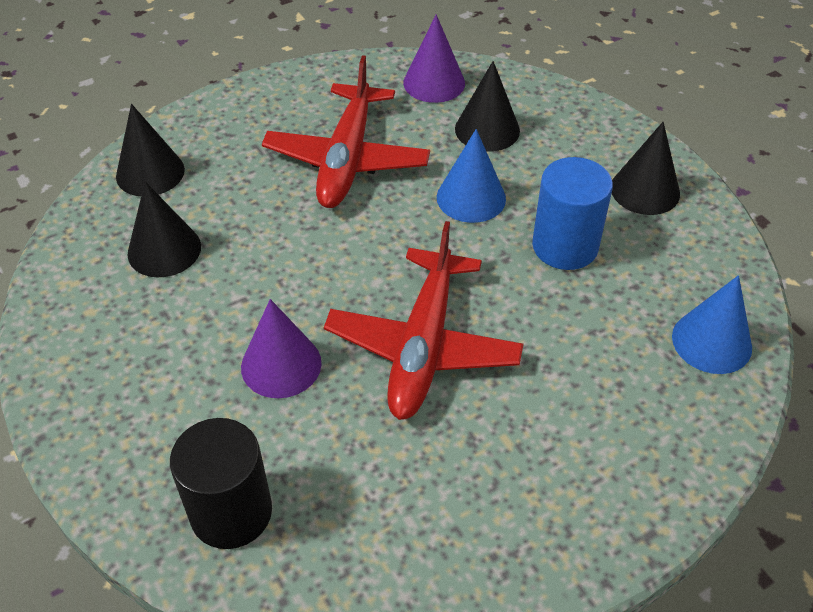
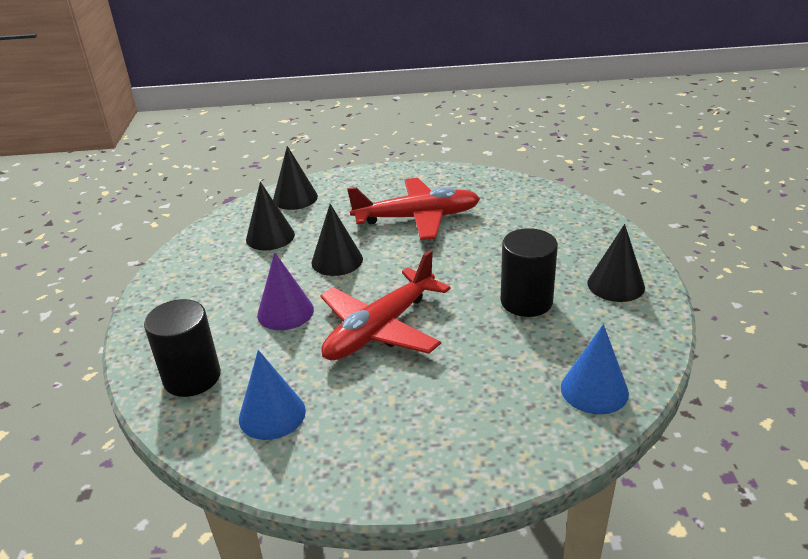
camera: 30 degrees right, 15 degrees down
red plane [262,55,430,208] -> red plane turned 135 degrees counterclockwise [347,178,480,240]
purple cone [403,14,465,103] -> none
blue cone [437,129,506,223] -> blue cone moved to [239,350,306,440]
black cone [455,61,520,152] -> black cone moved to [311,204,363,276]
blue cylinder [532,157,613,270] -> black cylinder [501,228,558,317]

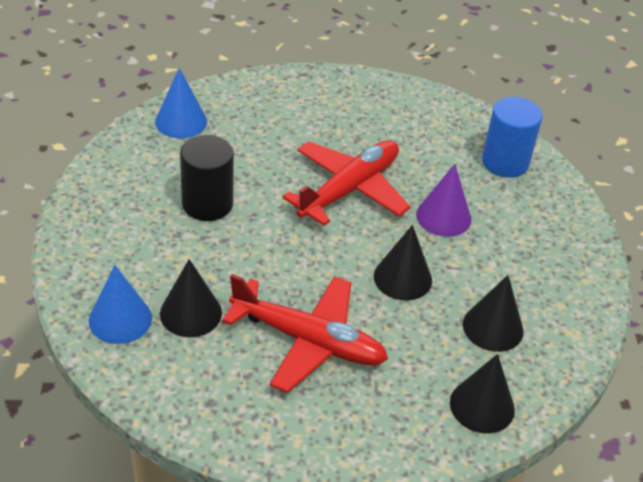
camera: 175 degrees right, 10 degrees up
black cylinder [144,299,221,397] -> blue cylinder [482,97,543,178]
blue cone [239,350,306,440] -> blue cone moved to [89,265,152,344]
red plane [347,178,480,240] -> red plane turned 150 degrees counterclockwise [222,274,388,393]
black cone [587,224,645,302] -> black cone moved to [160,259,222,337]

